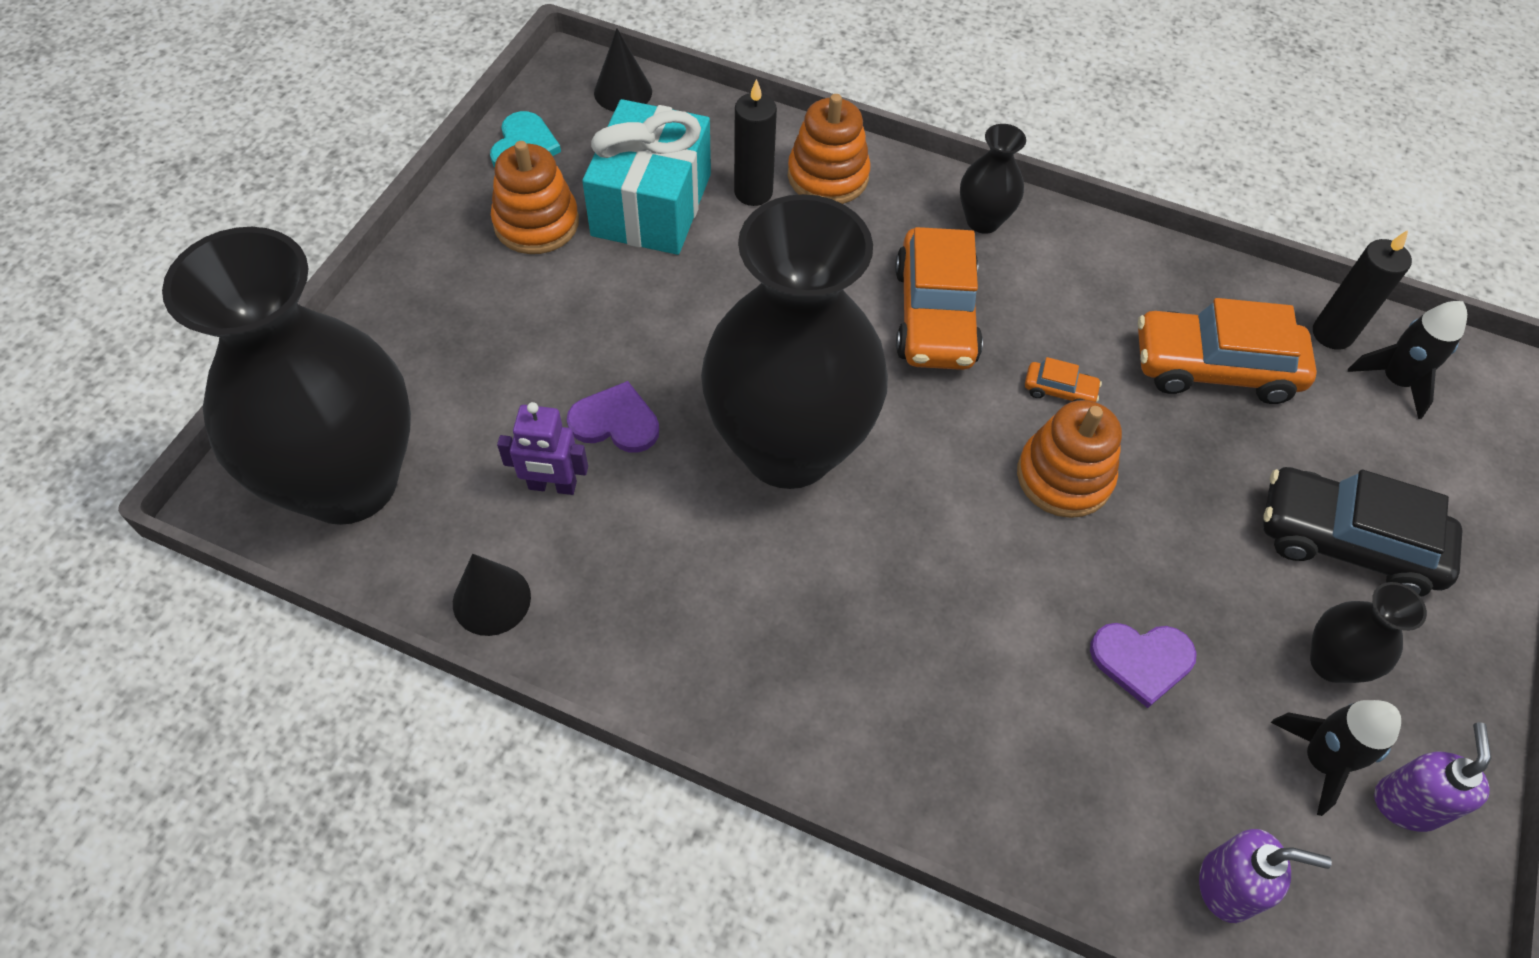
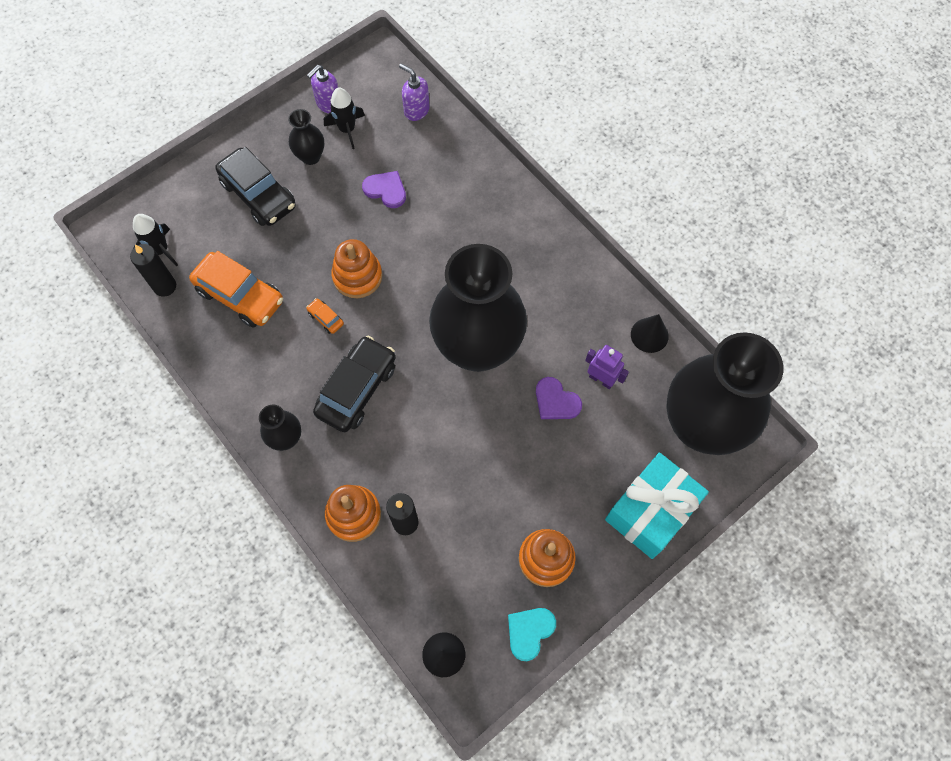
camera: 150 degrees left, 10 degrees up
turquoise gift [582,99,711,255] -> turquoise gift moved to [605,452,709,559]
orange car [895,227,983,370] -> black car [313,336,395,432]

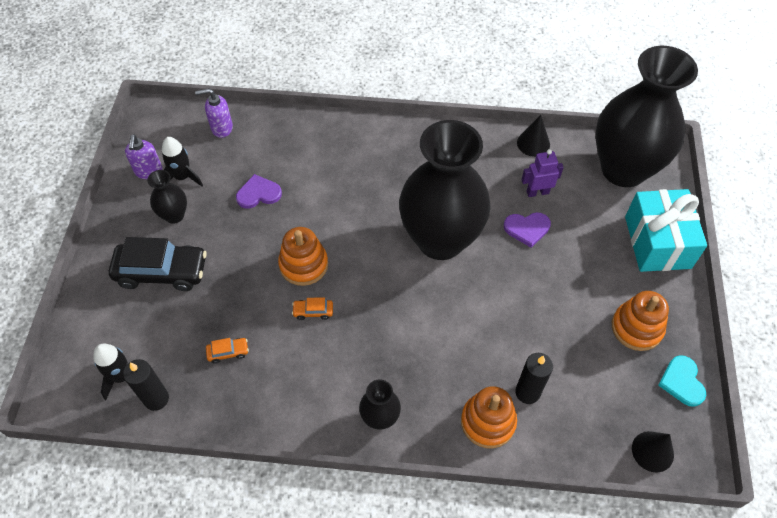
camera: 45 degrees left, 10 degrees down
orange car [189,251,283,327] -> orange car [206,338,249,364], size x0.43
black car [313,336,395,432] -> none

